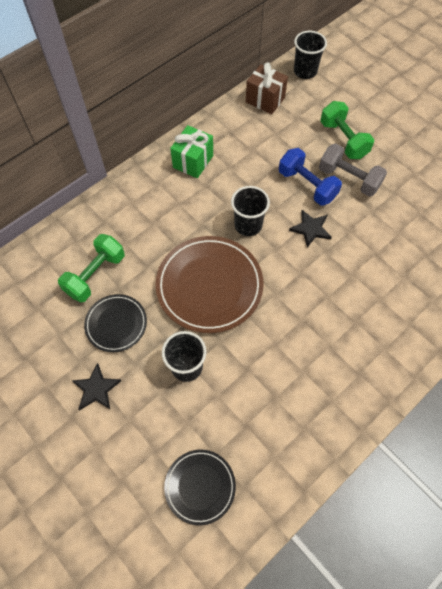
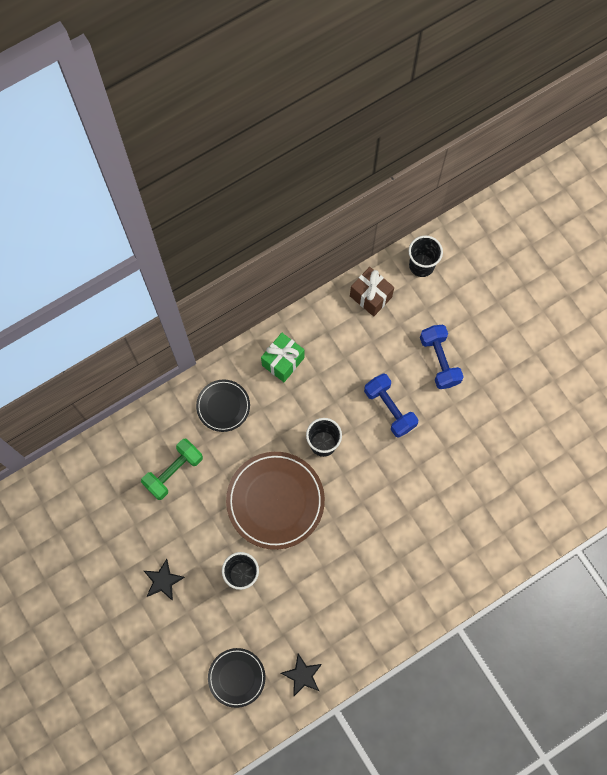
camera: 10 degrees right, 10 degrees up
black plate [84,294,147,352] -> black plate moved to [196,380,250,432]
black star [289,210,332,248] -> black star moved to [281,654,322,697]
grey dumbbell [319,144,387,197] -> none
green dumbbell [320,101,374,159] -> blue dumbbell [420,325,464,389]

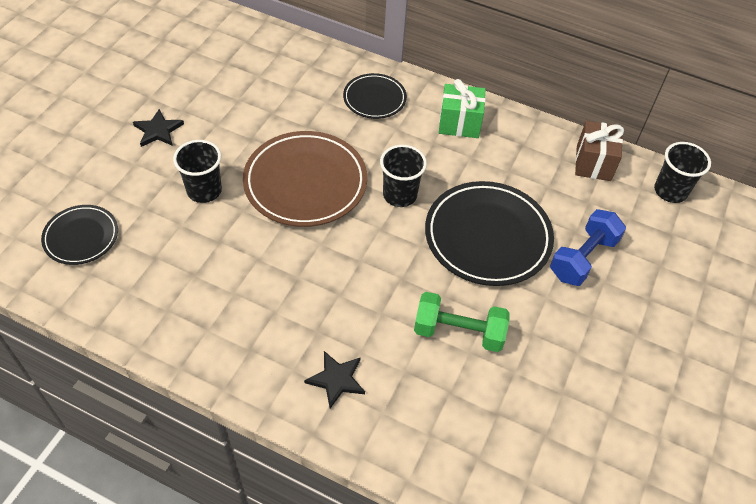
camera: 55 degrees right, 20 degrees down
green dumbbell [141,439,203,500] -> green dumbbell moved to [414,292,510,352]
black star [281,654,322,697] -> black star moved to [304,351,365,408]
blue dumbbell [364,373,418,438] -> black plate [425,181,554,286]

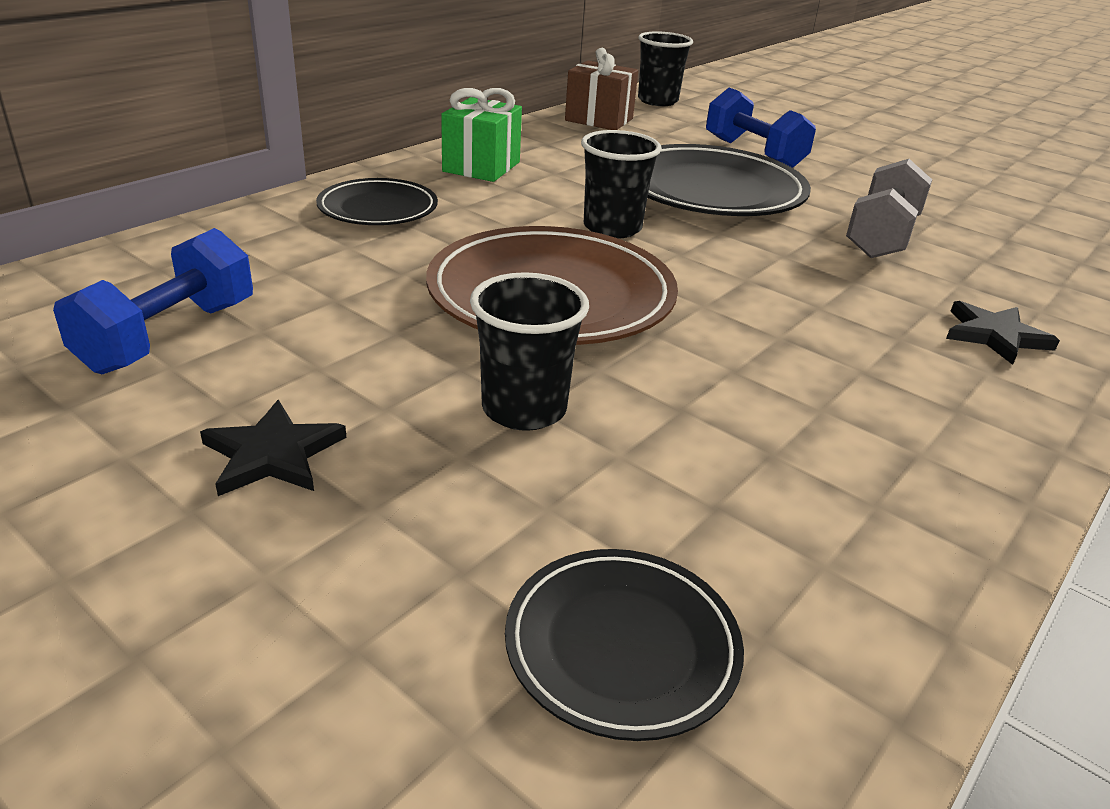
camera: 75 degrees left, 20 degrees down
green dumbbell [414,292,510,352] -> grey dumbbell [846,159,932,258]
none -> blue dumbbell [53,228,253,374]

